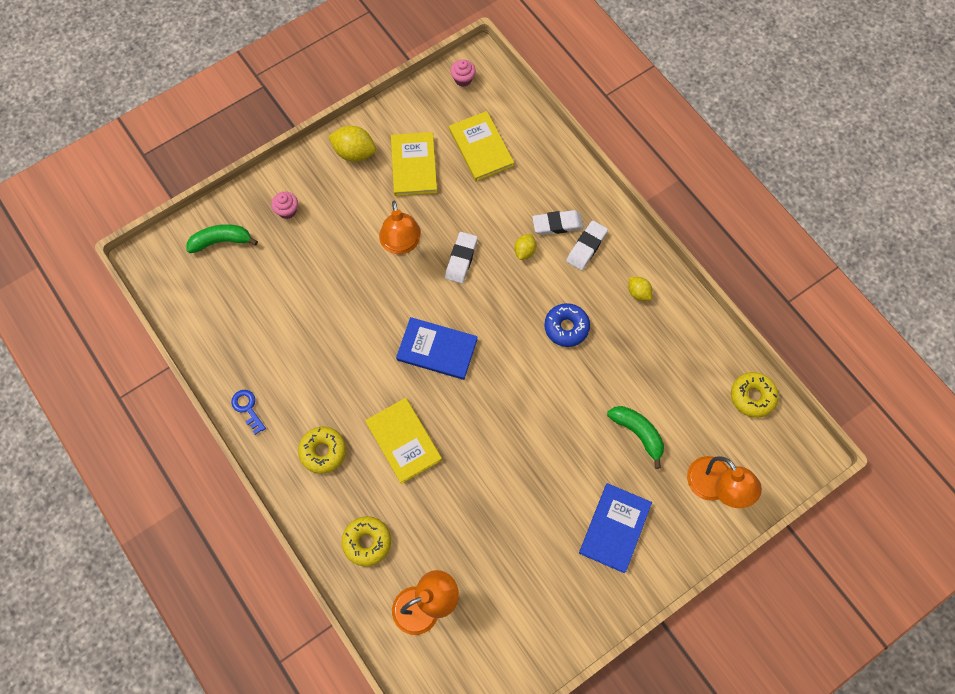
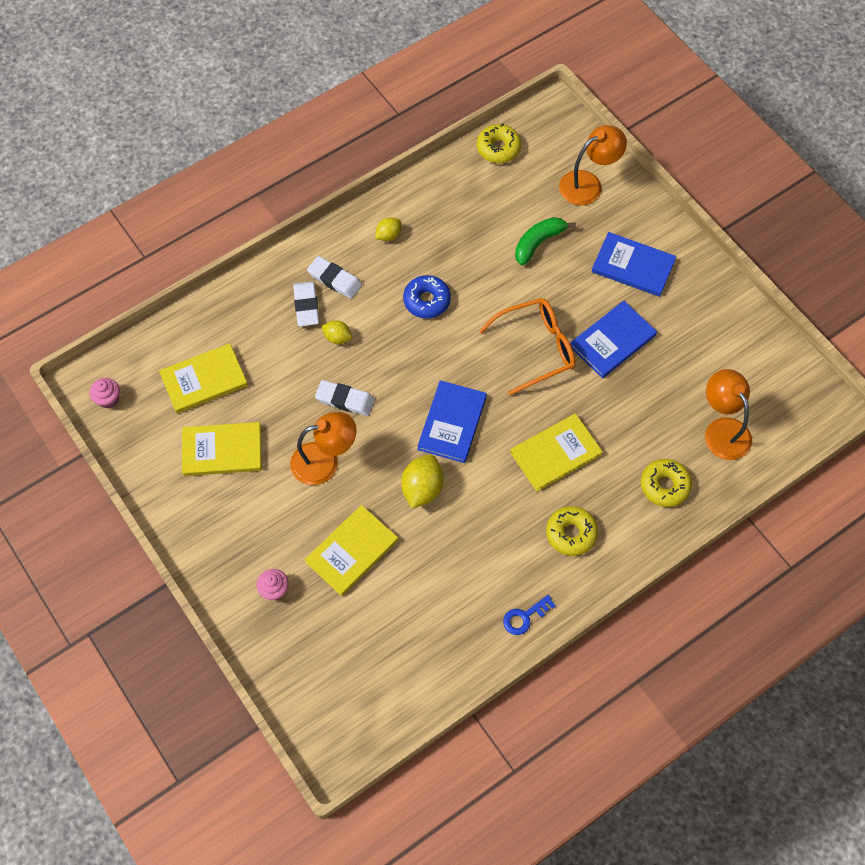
camera: 90 degrees left, 5 degrees down
green banana [186,224,258,253] -> none
yellow lemon [328,126,376,162] -> yellow lemon moved to [401,454,444,509]
none -> yellow book [305,505,398,596]
none -> orange glasses [479,298,576,395]
none -> blue book [570,301,657,378]

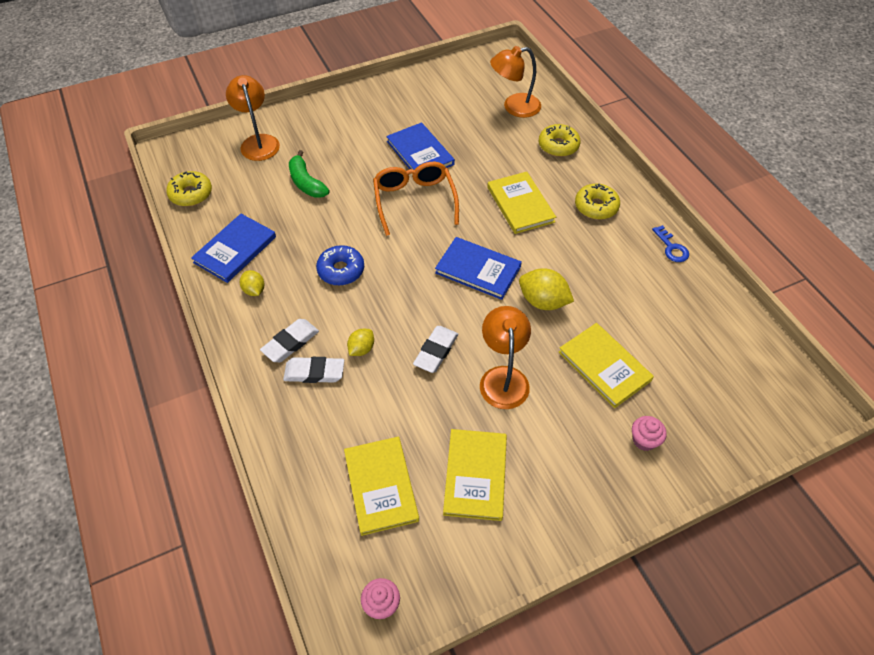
camera: 80 degrees left, 10 degrees down
blue book [592,232,676,297] -> blue book moved to [191,214,276,283]

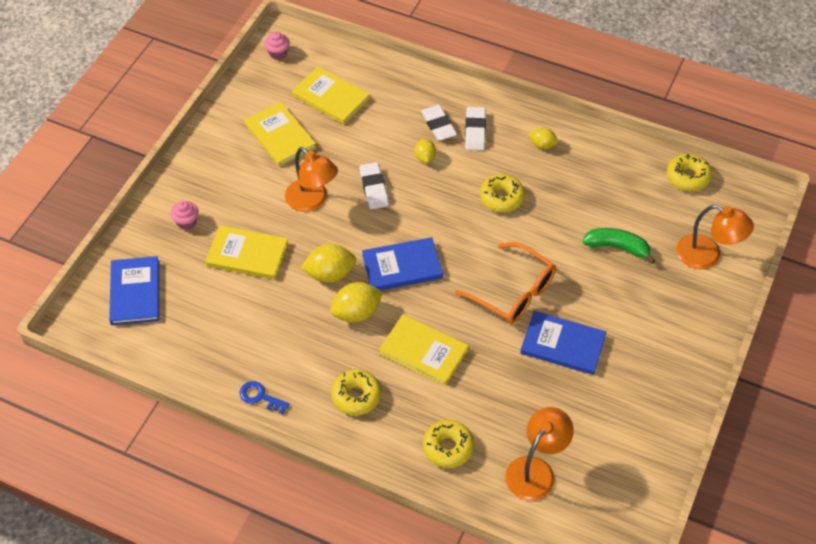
camera: 140 degrees right, 0 degrees up
blue book [191,214,276,283] -> blue book moved to [109,256,159,325]
white eraser [283,357,344,383] -> white eraser turned 75 degrees counterclockwise [421,105,457,141]
blue donut [316,245,364,286] -> yellow donut [480,174,525,212]
none -> yellow lemon [330,282,383,323]

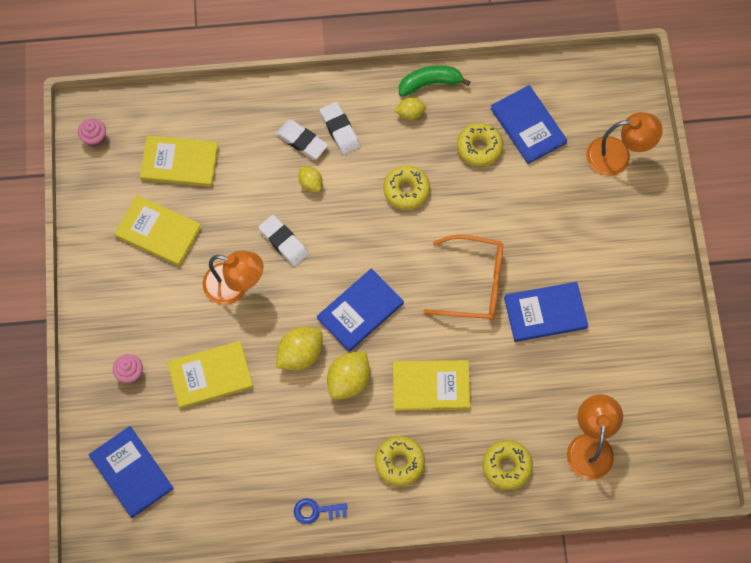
camera: 30 degrees left, 15 degrees up
green banana [583,228,656,264] -> green banana moved to [399,65,471,97]
yellow donut [667,154,712,191] -> yellow donut moved to [457,123,503,167]
none -> blue book [490,85,567,164]

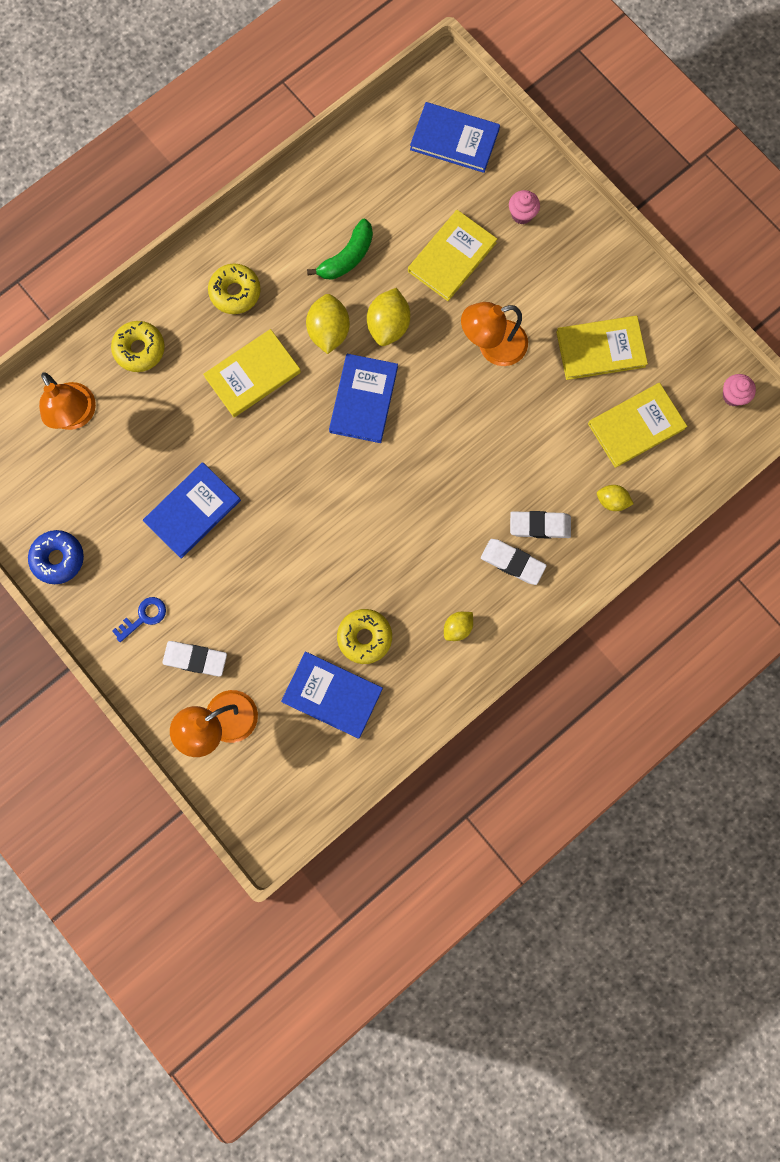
camera: 145 degrees right, 10 degrees up
white eraser [258,215,309,267] -> white eraser moved to [162,641,227,677]
blue key [294,498,347,524] -> blue key moved to [112,597,166,642]
yellow lemon [298,167,323,192] -> yellow lemon moved to [597,485,633,511]
yellow donut [383,165,430,210] -> none
green banana [399,65,471,97] -> green banana moved to [307,219,373,280]
orange glasses [423,235,503,320] -> none
none -> blue donut [28,530,84,584]

